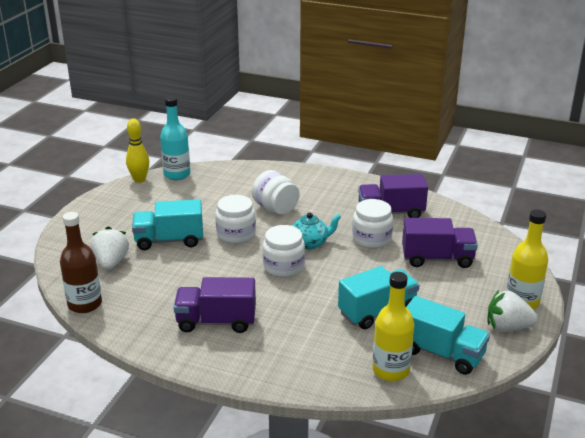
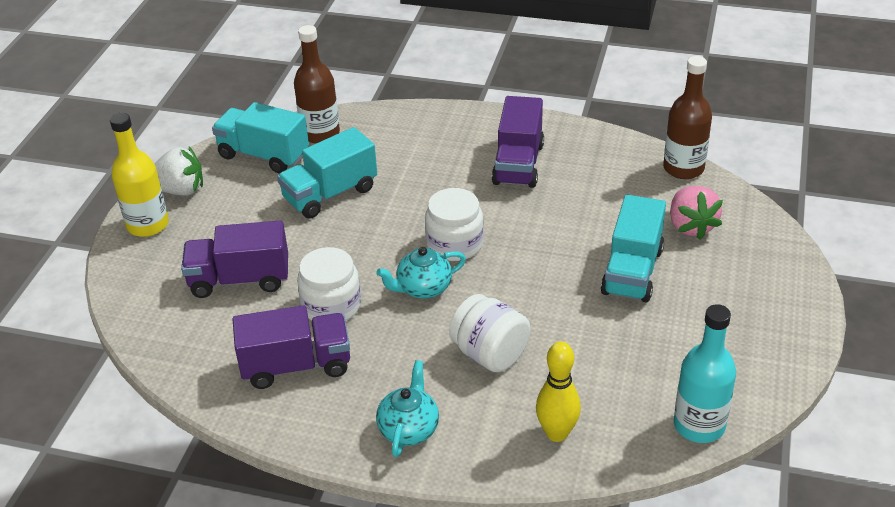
camera: 175 degrees right, 10 degrees up
white strawberry [91,227,129,270] -> pink strawberry [670,186,723,240]
yellow bowling pin [126,119,149,183] -> yellow bowling pin moved to [536,342,581,442]
turquoise truck [132,199,203,250] -> turquoise truck turned 120 degrees clockwise [601,195,666,302]
purple truck [174,277,256,333] -> purple truck turned 105 degrees clockwise [492,96,544,188]
white jar [215,195,256,244] -> none
yellow bottle [372,272,415,381] -> brown bottle [294,25,340,144]
none -> turquoise teapot [376,360,439,457]

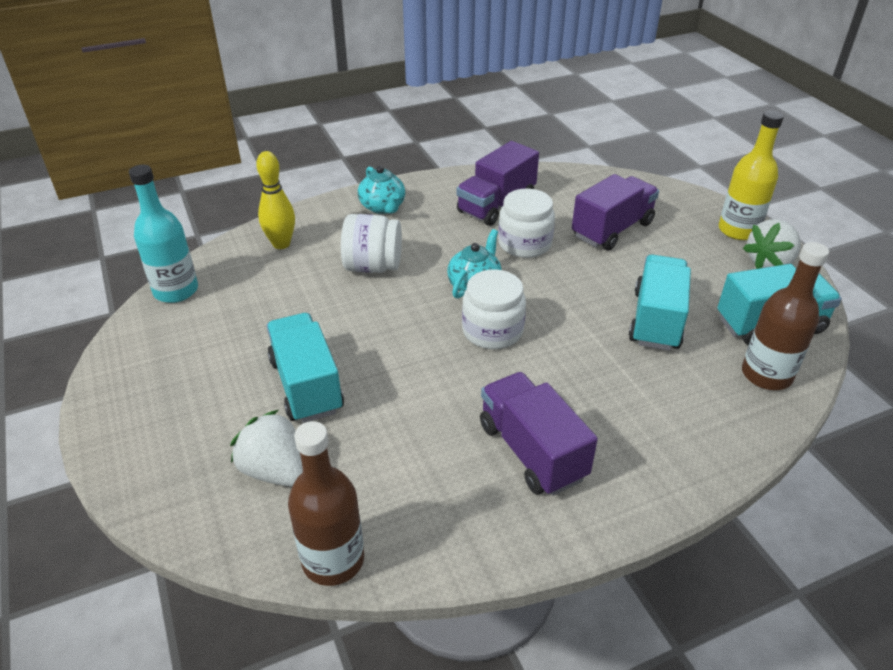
camera: 140 degrees right, 0 degrees up
pink strawberry [670,186,723,240] -> white strawberry [230,410,303,487]

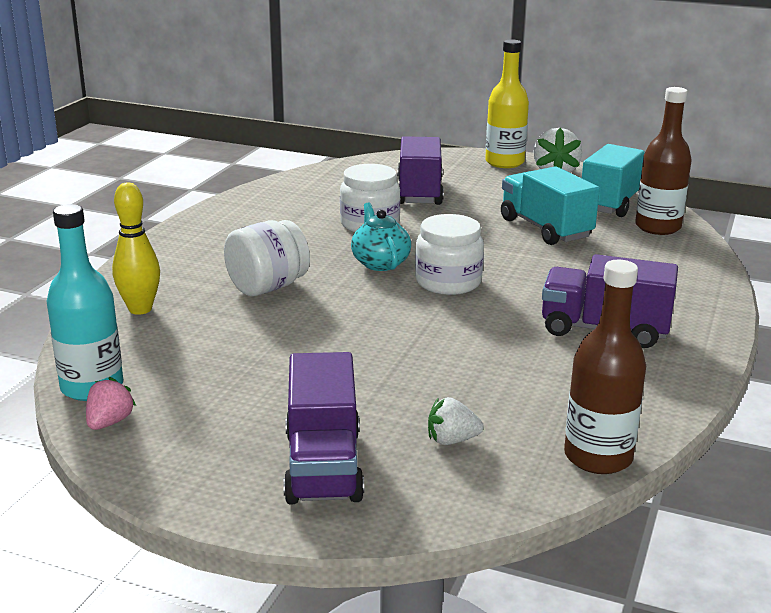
camera: 45 degrees left, 15 degrees down
white strawberry [230,410,303,487] -> white strawberry [428,397,484,445], size x0.60
turquoise truck [266,313,344,423] -> none
turquoise teapot [358,166,405,214] -> none
purple truck [456,141,539,226] -> purple truck moved to [283,352,364,504]
none -> pink strawberry [86,377,136,430]

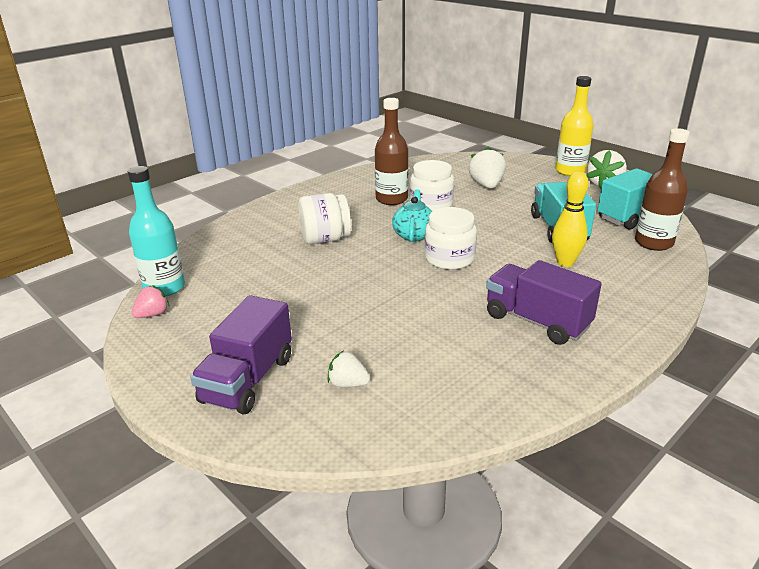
camera: 25 degrees right, 5 degrees up
yellow bowling pin [112,182,160,315] -> yellow bowling pin moved to [552,171,589,267]
purple truck [397,136,444,205] -> white strawberry [469,146,506,189]
brown bottle [564,260,646,474] -> brown bottle moved to [375,98,408,205]

